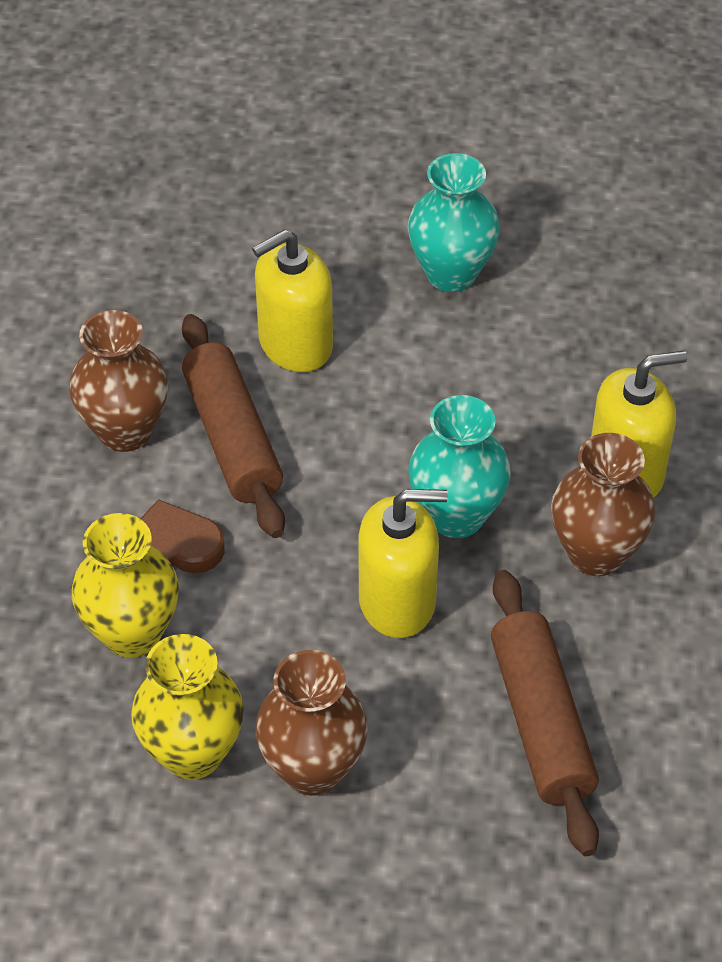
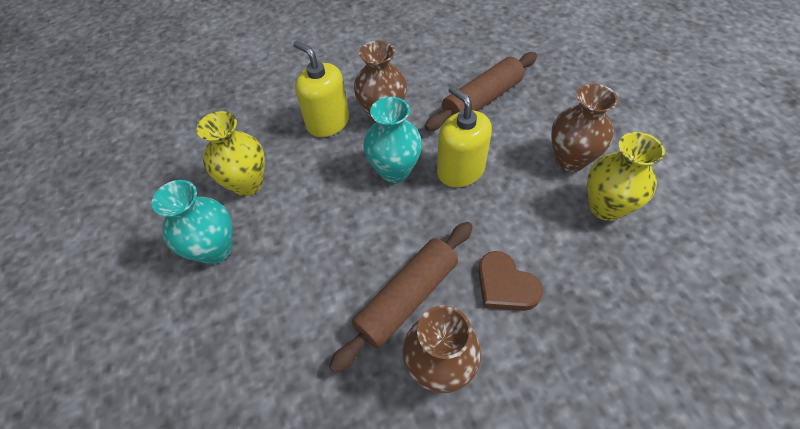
camera: 115 degrees left, 5 degrees up
yellow vase [72,513,179,658] -> yellow vase moved to [196,111,265,196]
yellow soap dispenser [252,229,333,372] -> none

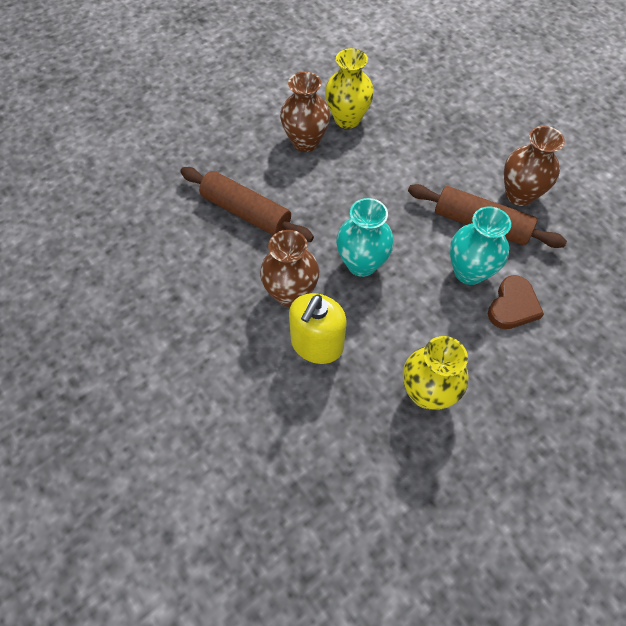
camera: 110 degrees left, 5 degrees up
turquoise vase [152,180,232,264] -> turquoise vase moved to [450,207,511,285]
yellow soap dispenser [437,86,492,187] -> none
brown heart [478,251,543,311] -> brown heart moved to [488,275,544,329]

